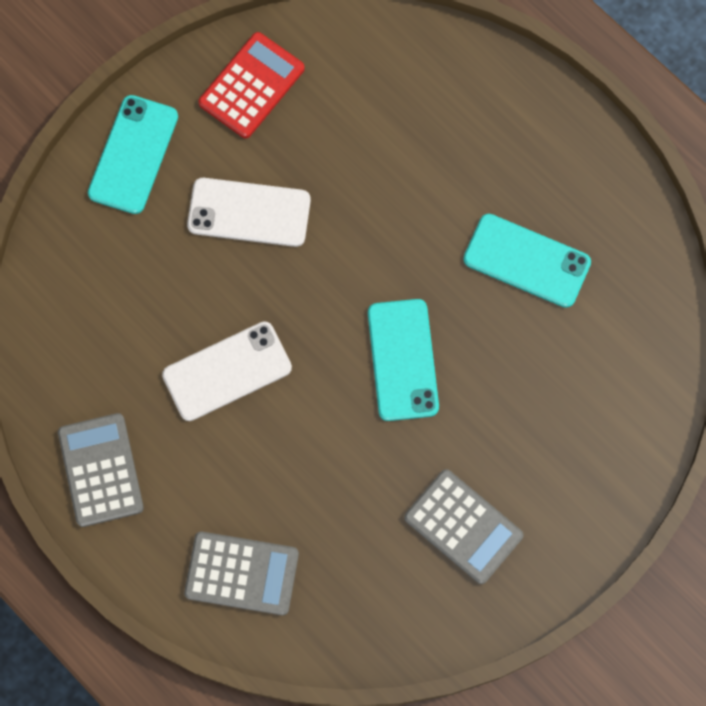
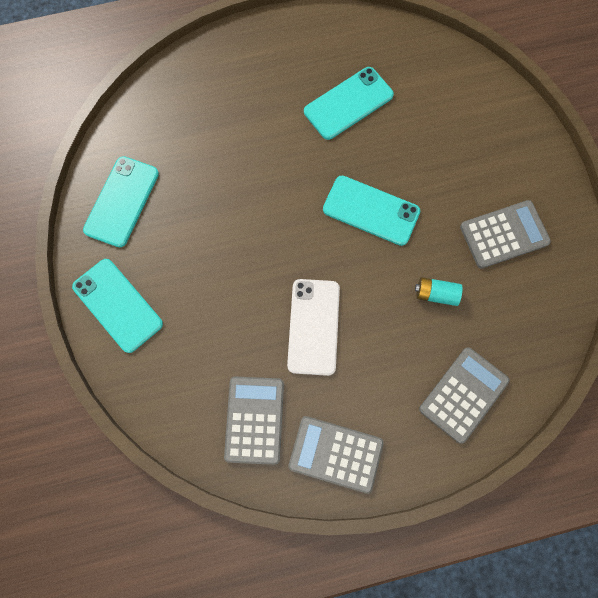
camera: 60 degrees left, 0 degrees up
white phone [187,178,311,247] -> none
red calculator [198,32,305,138] -> turquoise phone [83,156,159,247]
none -> grey calculator [224,376,284,465]
none -> turquoise battery [415,277,463,306]

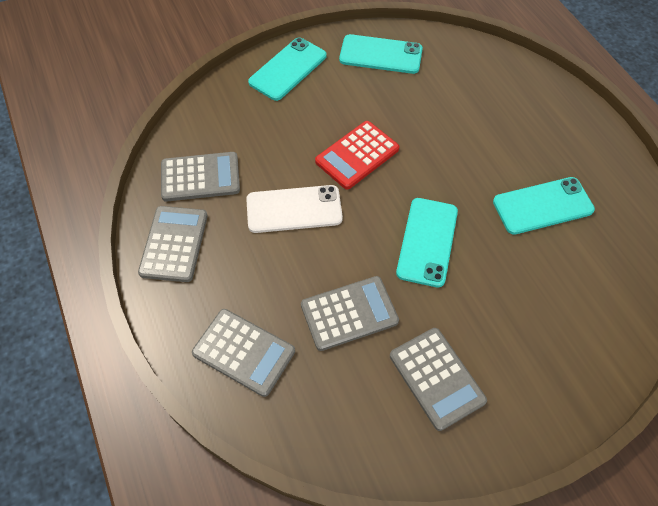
camera: 80 degrees right, 15 degrees down
turquoise phone [304,67,394,140] -> turquoise phone turned 60 degrees counterclockwise [493,177,595,235]
turquoise battery [415,277,463,306] -> grey calculator [301,276,399,351]
none -> red calculator [315,121,399,189]

